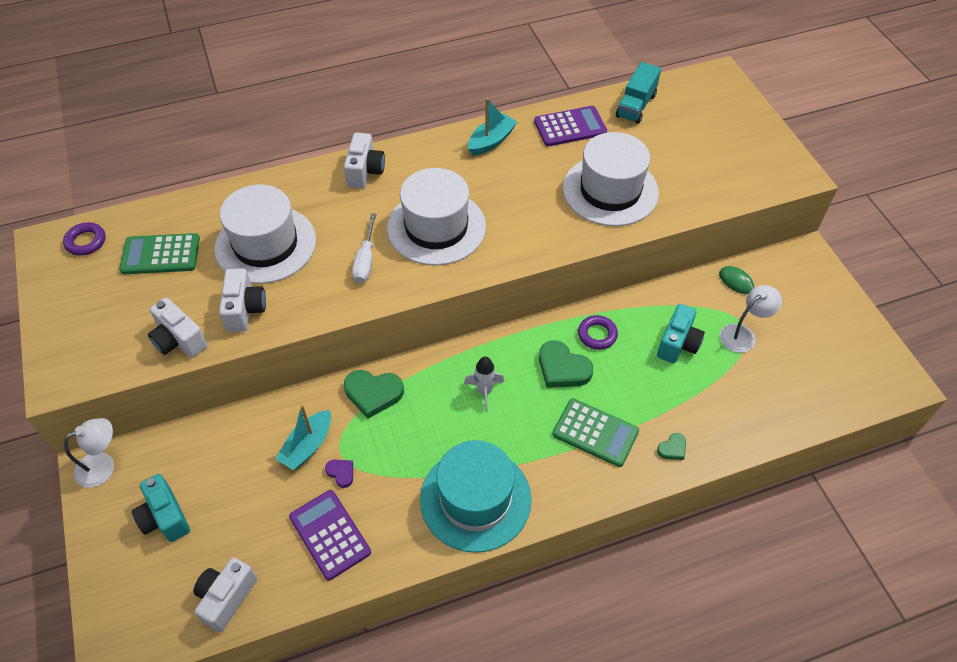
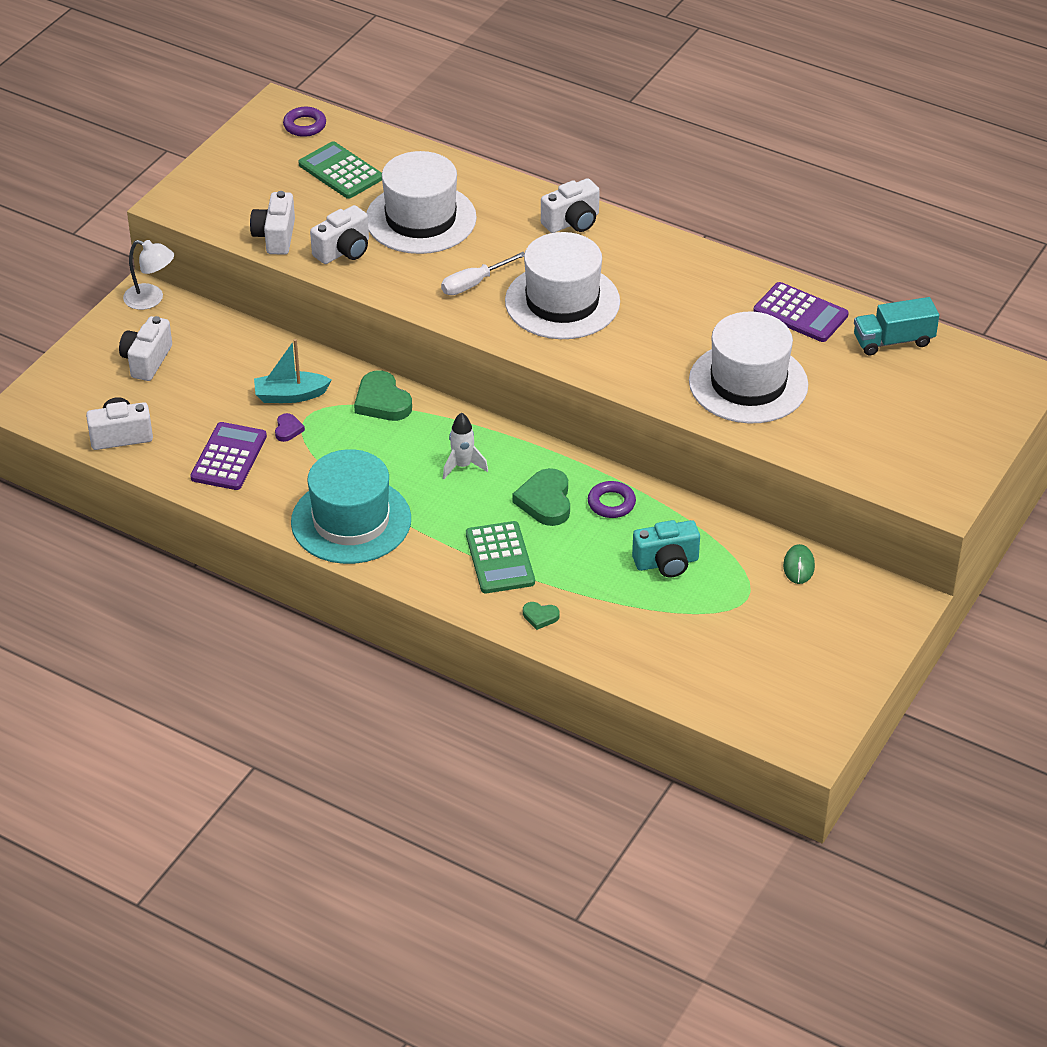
camera: 50 degrees right, 10 degrees down
turquoise camera [132,474,190,542] -> white camera [119,316,172,381]
turquoise boat [468,98,517,156] -> none
white lamp [720,285,782,353] -> none

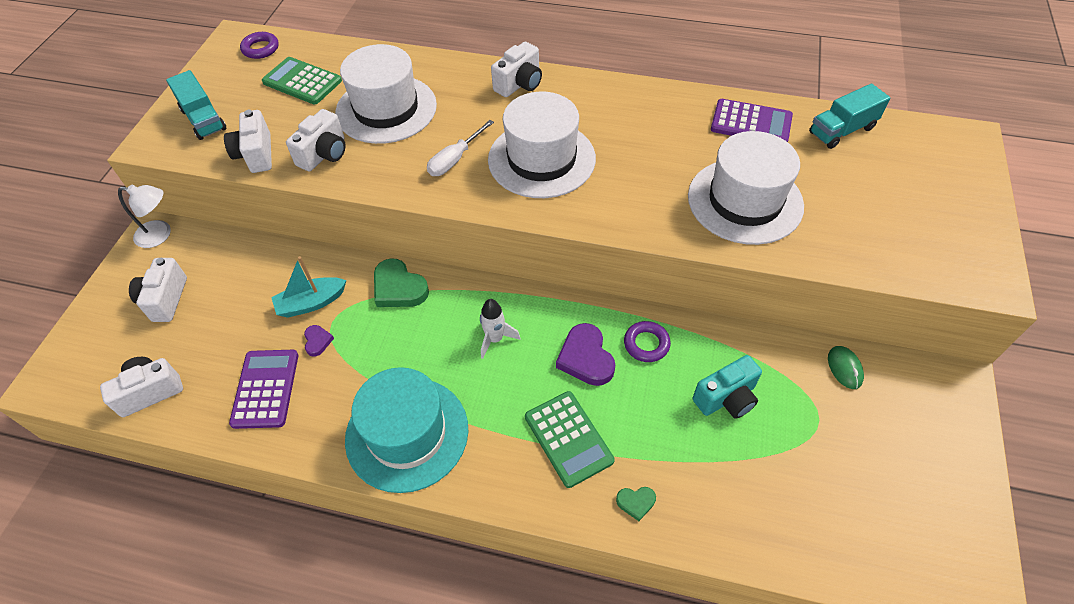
camera: 15 degrees left, 10 degrees up
green heart [513,468,570,526] -> purple heart [556,323,615,386]
none -> turquoise truck [166,70,227,140]

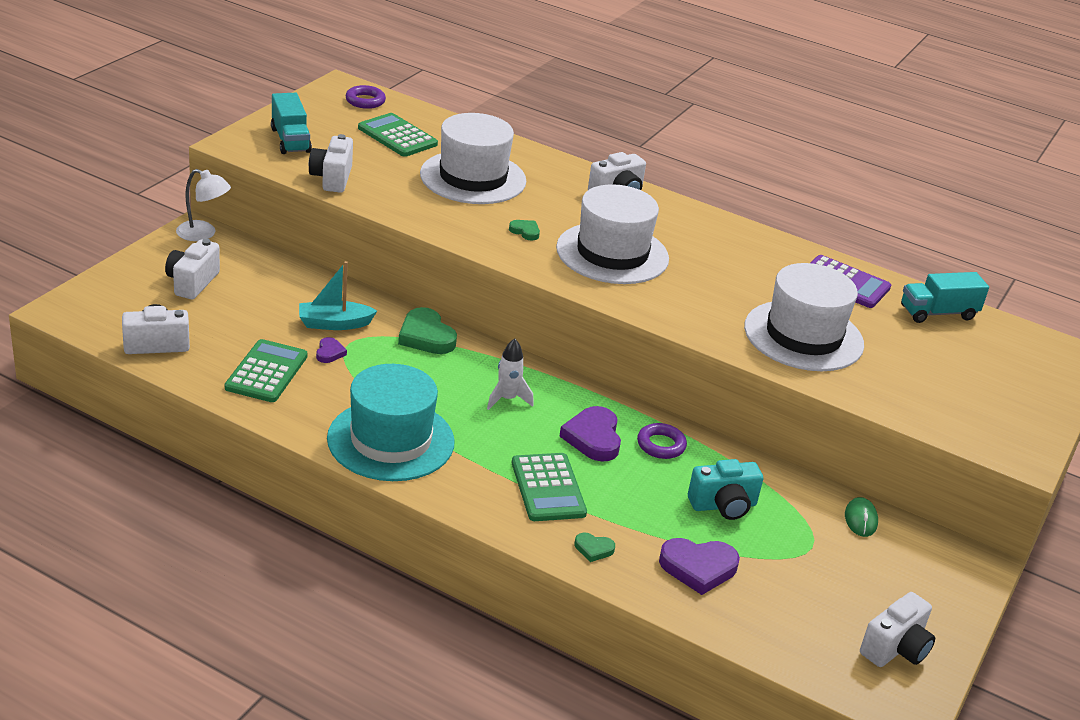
camera: 10 degrees right, 20 degrees down
purple calculator [229,350,298,429] -> green calculator [225,339,307,402]
white camera [286,109,346,171] -> white camera moved to [860,592,935,667]
white screwdriver [427,120,494,176] -> green heart [509,220,540,241]
none -> purple heart [659,538,740,595]

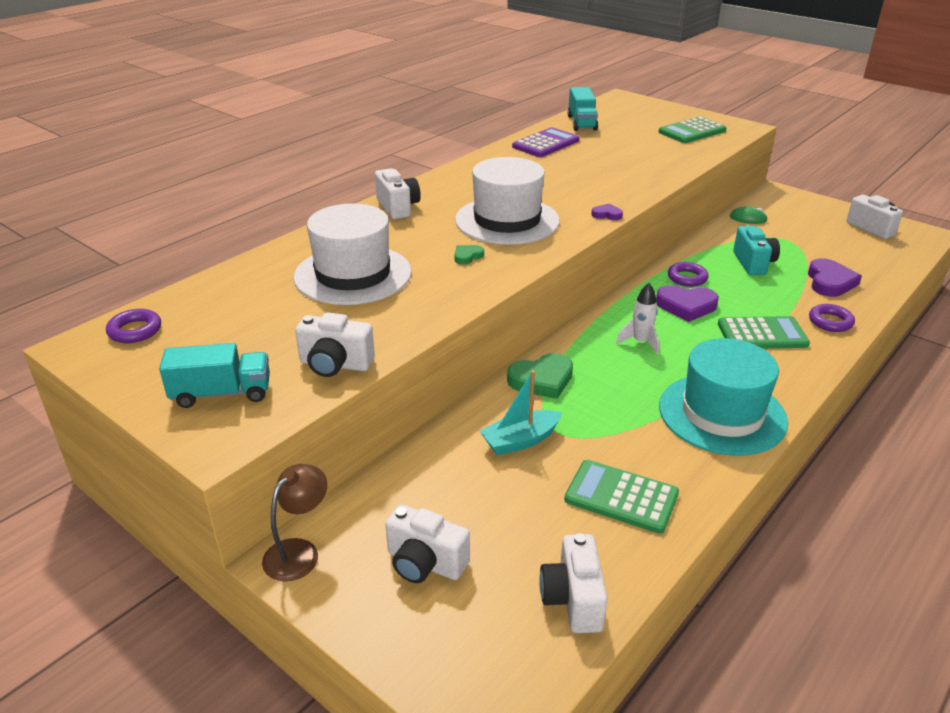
camera: 75 degrees left, 0 degrees up
white lamp [176,169,231,241] -> brown lamp [262,464,327,581]
turquoise boat [299,261,377,330] -> turquoise boat turned 60 degrees clockwise [480,370,562,455]
purple heart [316,337,347,363] -> purple heart moved to [591,203,623,220]
green calculator [358,113,438,157] -> green calculator moved to [659,117,727,143]
green heart [574,533,615,562] -> purple ring [809,304,855,332]
white hat [744,263,864,371] -> none

